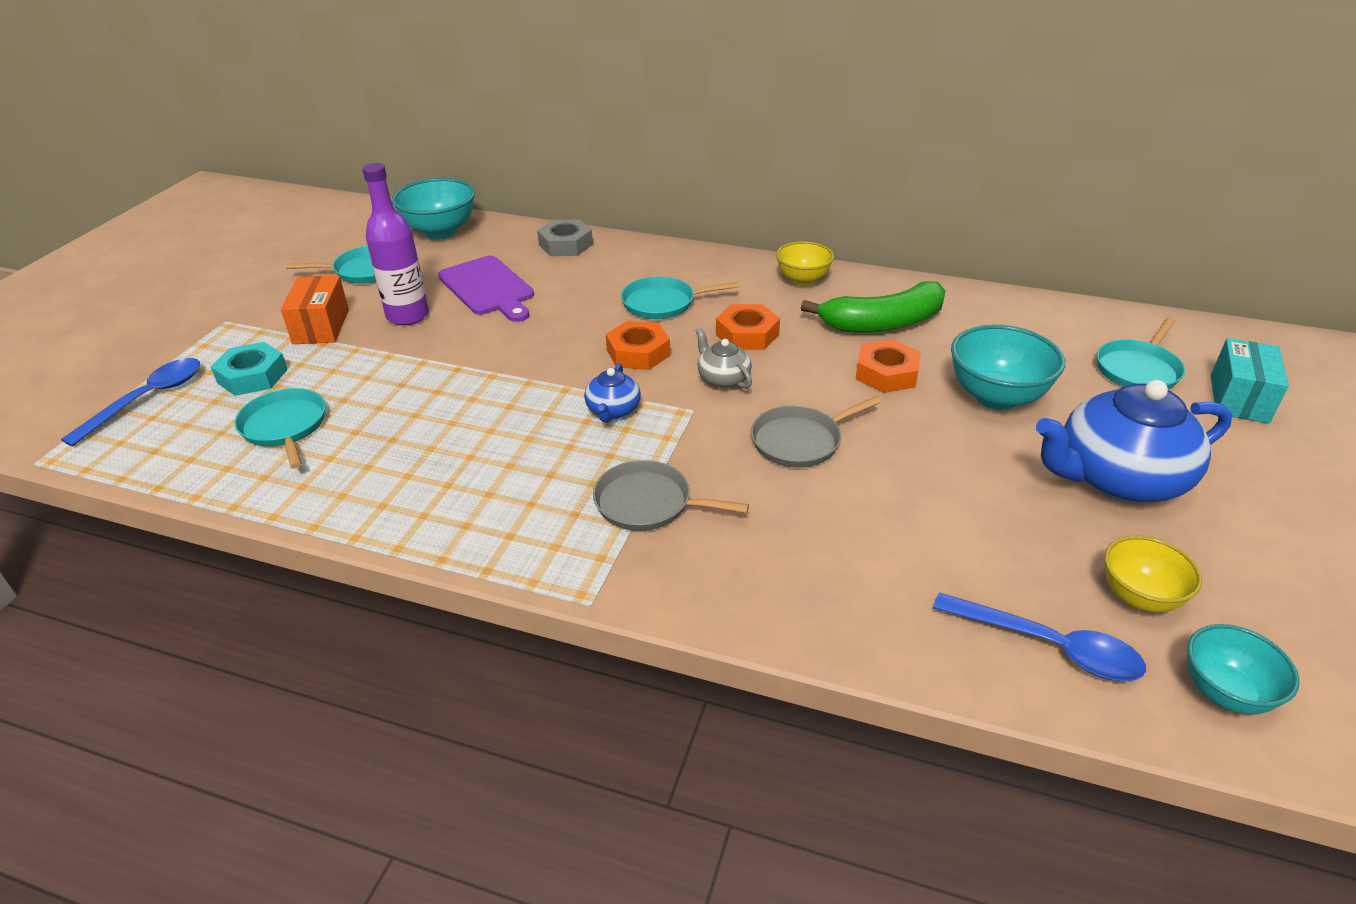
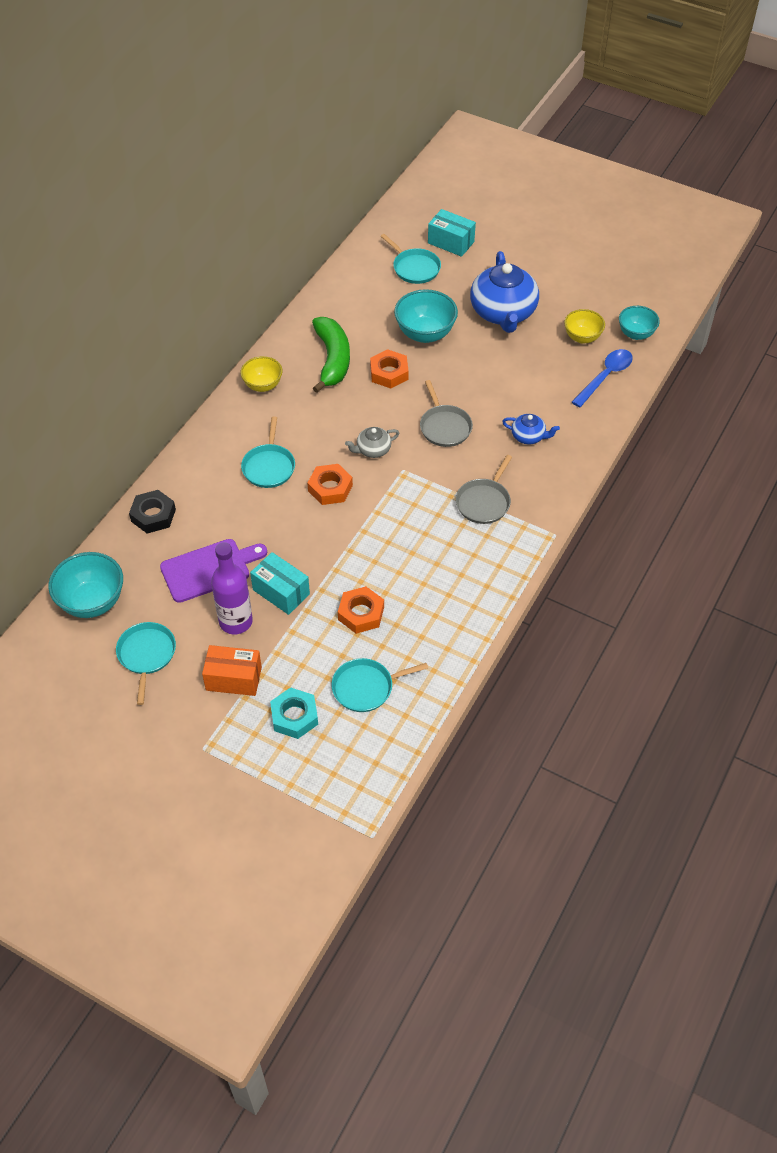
camera: 80 degrees left, 15 degrees up
blue spoon [61,358,200,446] -> none
grey nut [537,219,593,256] -> black nut [129,490,176,534]
blue teapot [584,363,641,423] -> blue teapot moved to [502,414,560,444]
orange nut [716,304,780,350] -> orange nut moved to [338,586,384,634]
none -> turquoise box [250,552,310,615]

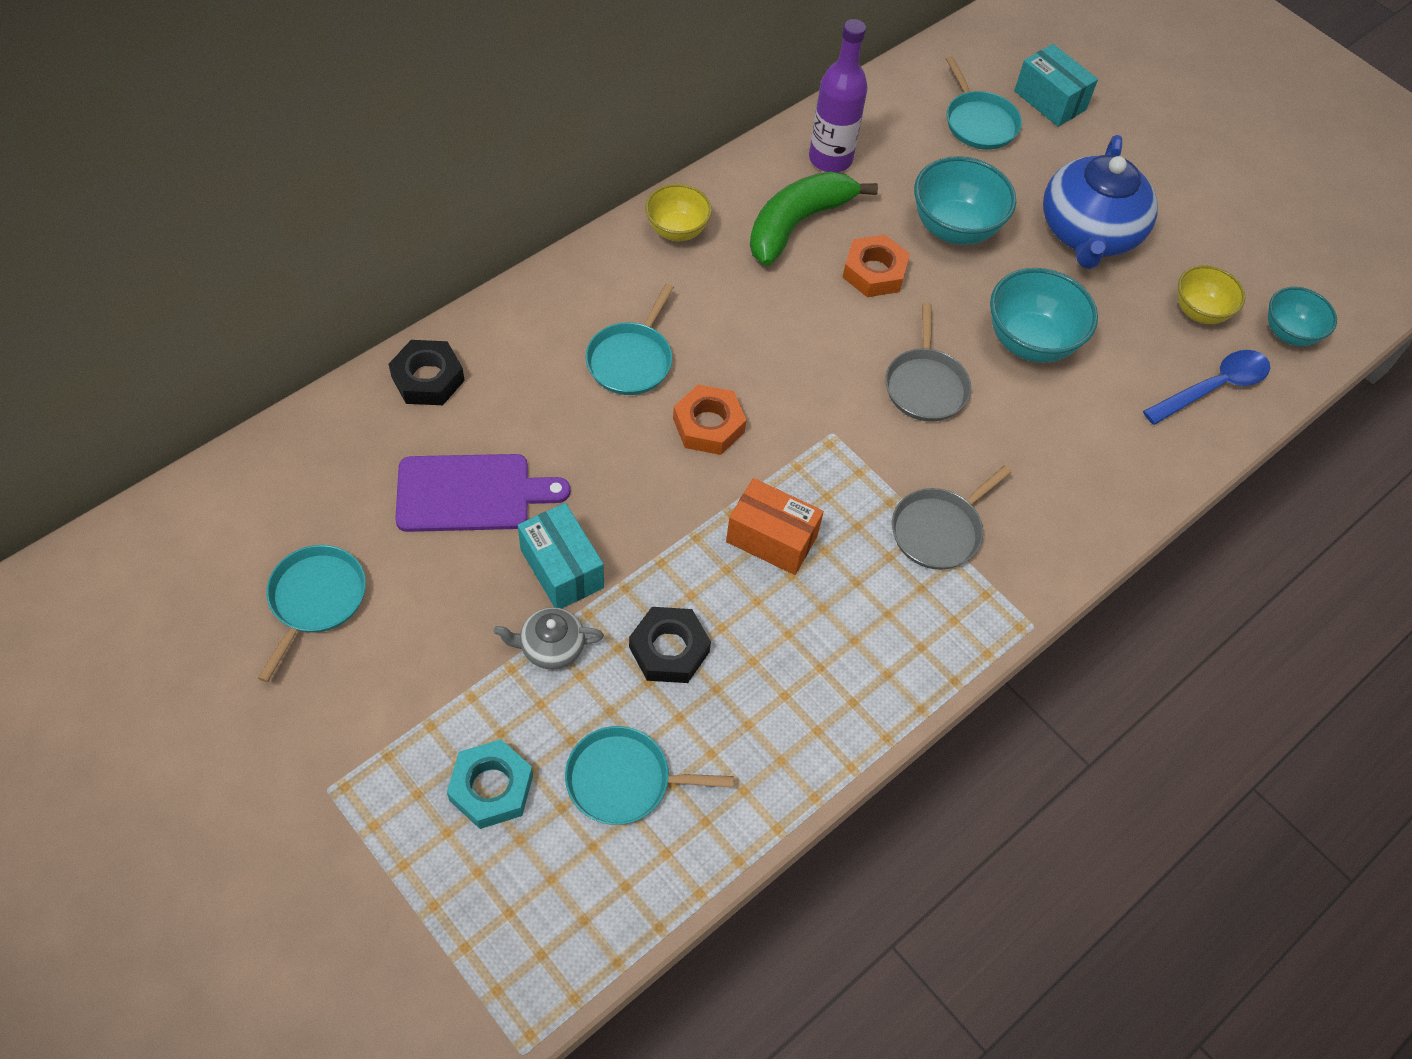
camera: 15 degrees right, 5 degrees up
turquoise bowl [48,552,123,618] -> turquoise bowl moved to [990,268,1098,363]
orange box [202,645,262,696] -> orange box moved to [726,478,824,575]
purple bottle [211,542,253,634] -> purple bottle moved to [809,19,868,172]
green banana [312,317,350,393] -> green banana turned 150 degrees counterclockwise [750,171,878,266]
orange nut [338,586,384,634] -> black nut [629,607,711,683]
grey teapot [345,427,399,458] -> grey teapot moved to [493,607,604,669]
blue teapot [502,414,560,444] -> none

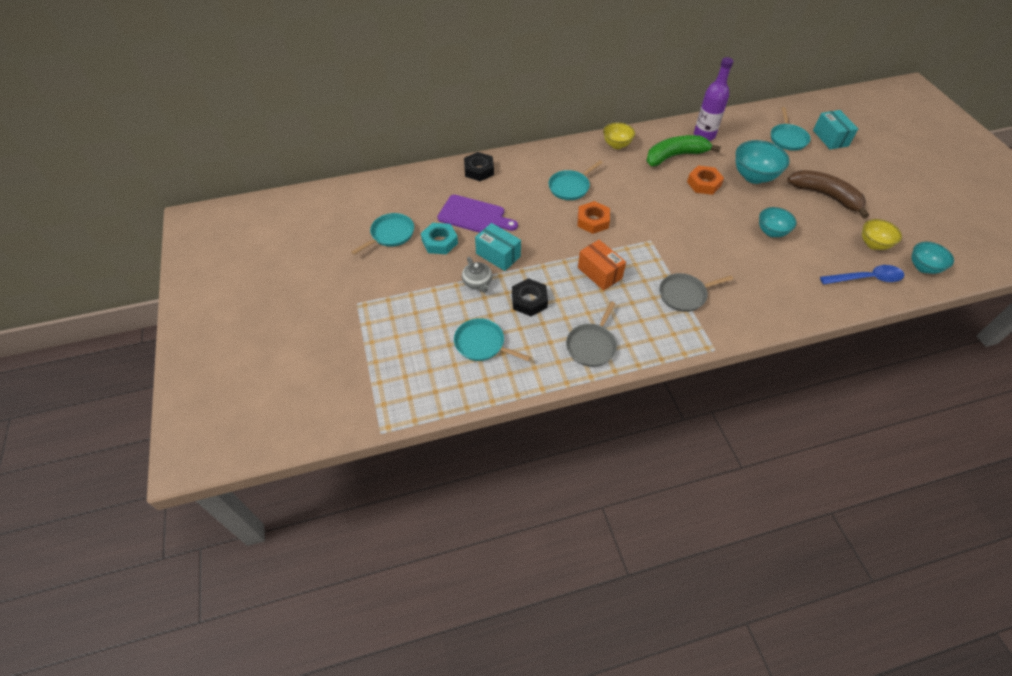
camera: 30 degrees right, 5 degrees down
turquoise nut [447,739,533,829] -> turquoise nut moved to [421,223,458,254]
grey teapot [493,607,604,669] -> grey teapot turned 135 degrees counterclockwise [462,257,492,293]
turquoise box [518,503,604,609] -> turquoise box turned 45 degrees counterclockwise [475,223,521,271]
grey pan [885,303,971,422] -> grey pan moved to [566,301,617,367]
turquoise bowl [990,268,1098,363] -> turquoise bowl [759,207,797,237], size x0.65
blue teapot [1043,135,1158,269] -> brown banana [787,170,869,218]

